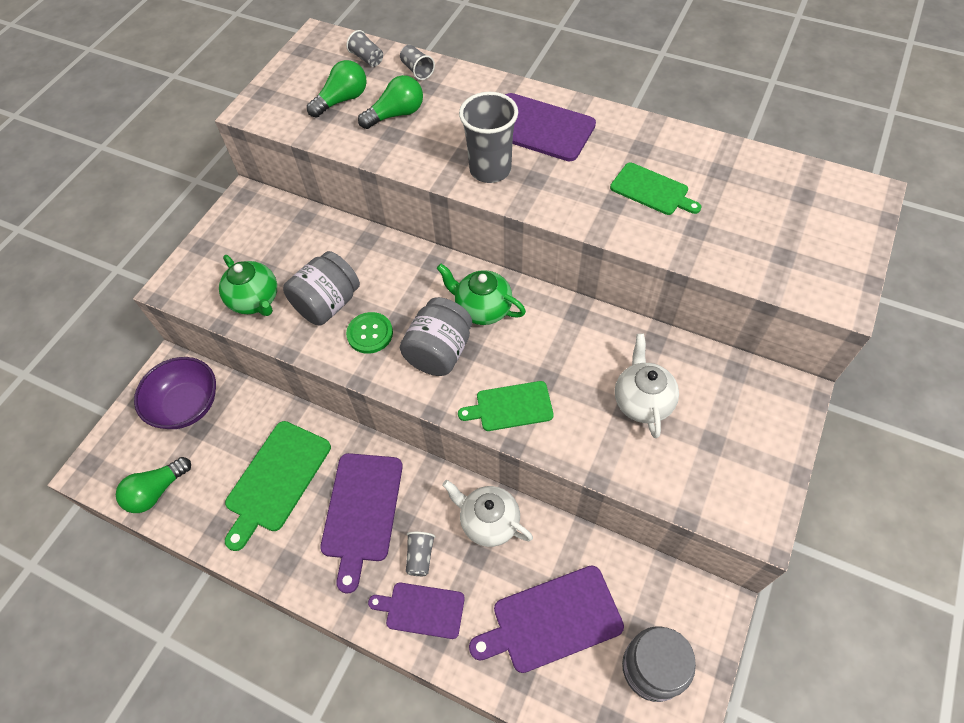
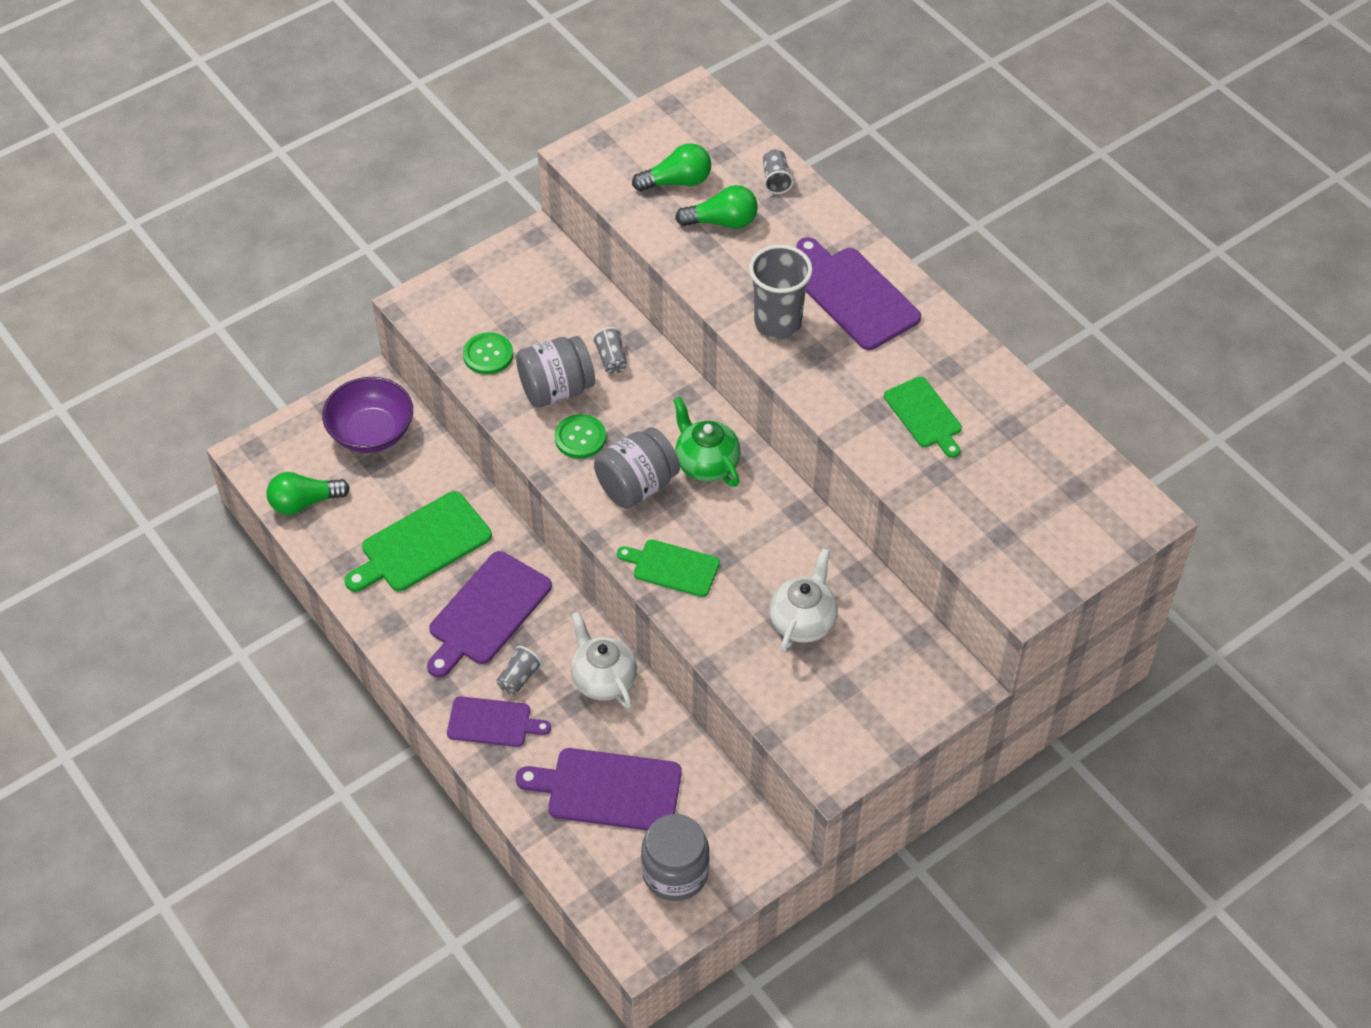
camera: 25 degrees right, 5 degrees down
green teapot [219,255,277,316] -> green button [463,332,513,375]
grey cup [346,30,383,67] -> grey cup moved to [593,327,627,374]
purple cutting board [368,583,465,639] -> purple cutting board turned 150 degrees clockwise [447,696,551,747]

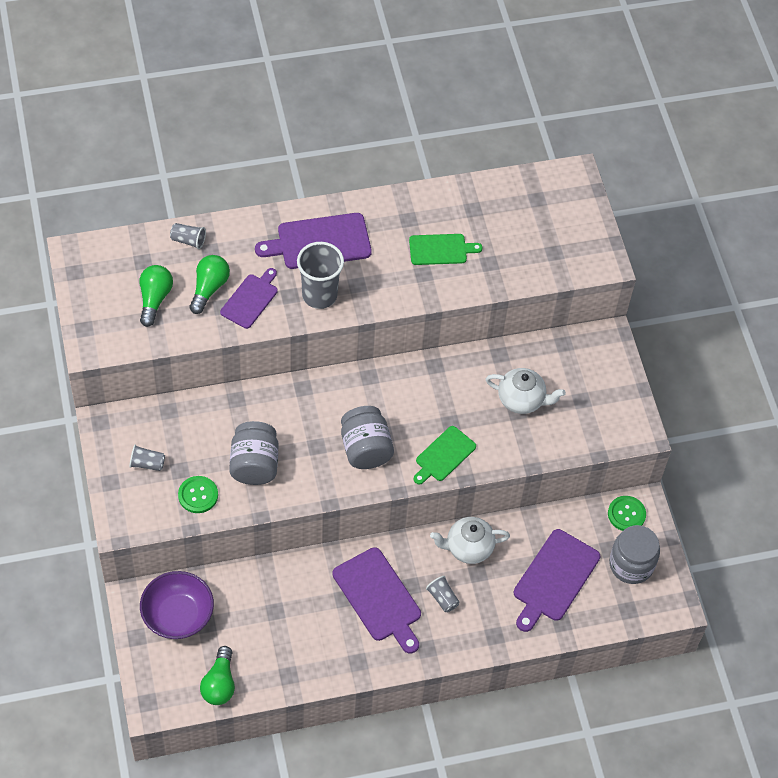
camera: 70 degrees left, 5 degrees up
green cutting board [345,491,492,592] -> none
purple cutting board [447,696,551,747] -> purple cutting board moved to [220,268,278,329]
green button [555,414,606,459] -> green button moved to [608,496,646,531]
grey cup [593,327,627,374] -> grey cup moved to [130,445,165,471]
green teapot [673,397,741,487] -> none
white teapot [769,548,838,653] -> white teapot turned 150 degrees clockwise [486,368,566,414]

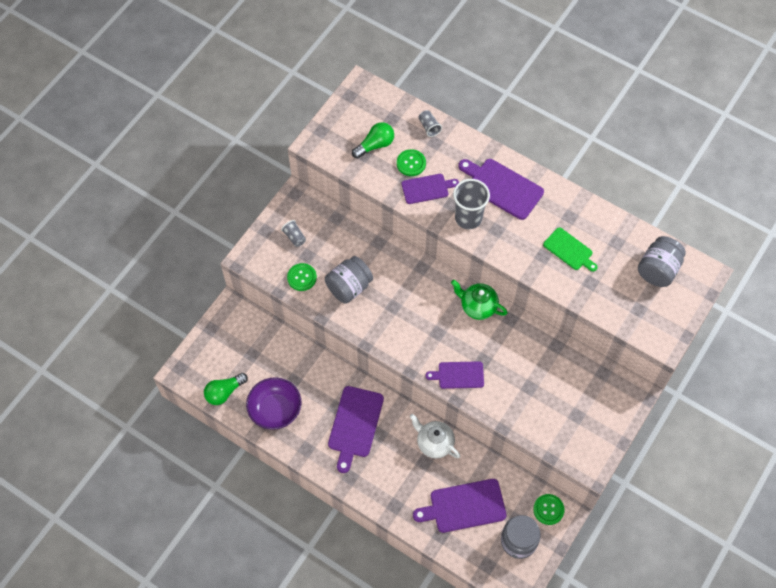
camera: 50 degrees right, 5 degrees up
purple bowl [140,571,214,639] -> purple bowl moved to [246,377,301,430]
green light bulb [189,255,230,314] -> green button [397,149,426,176]
grey jar [341,406,394,469] -> grey jar moved to [638,236,686,287]
green cutting board [413,426,476,485] -> purple cutting board [425,361,484,389]
grey cup [426,576,459,613] -> none
white teapot [486,368,566,414] -> none
none -> green teapot [451,280,507,320]

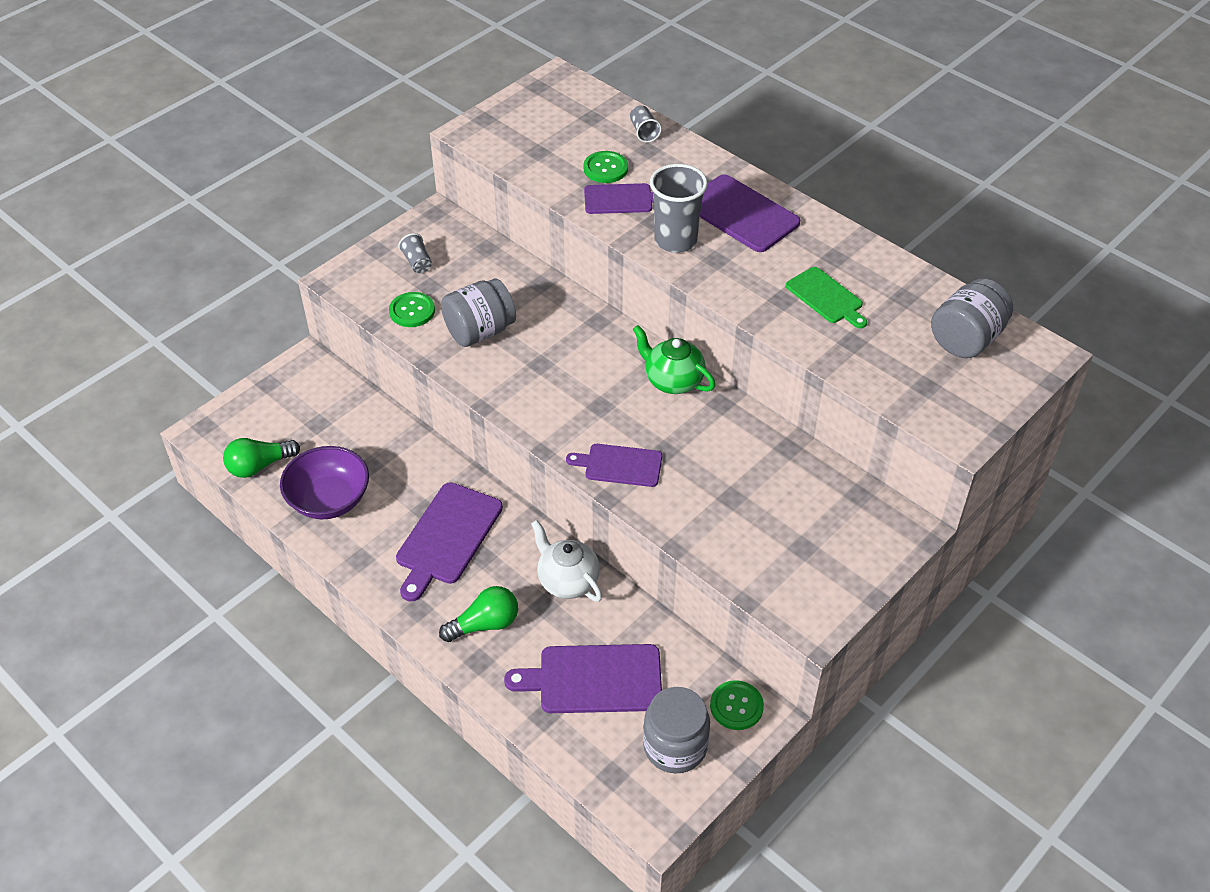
camera: 10 degrees right, 15 degrees down
green light bulb [352,122,394,158] -> green light bulb moved to [439,586,518,642]

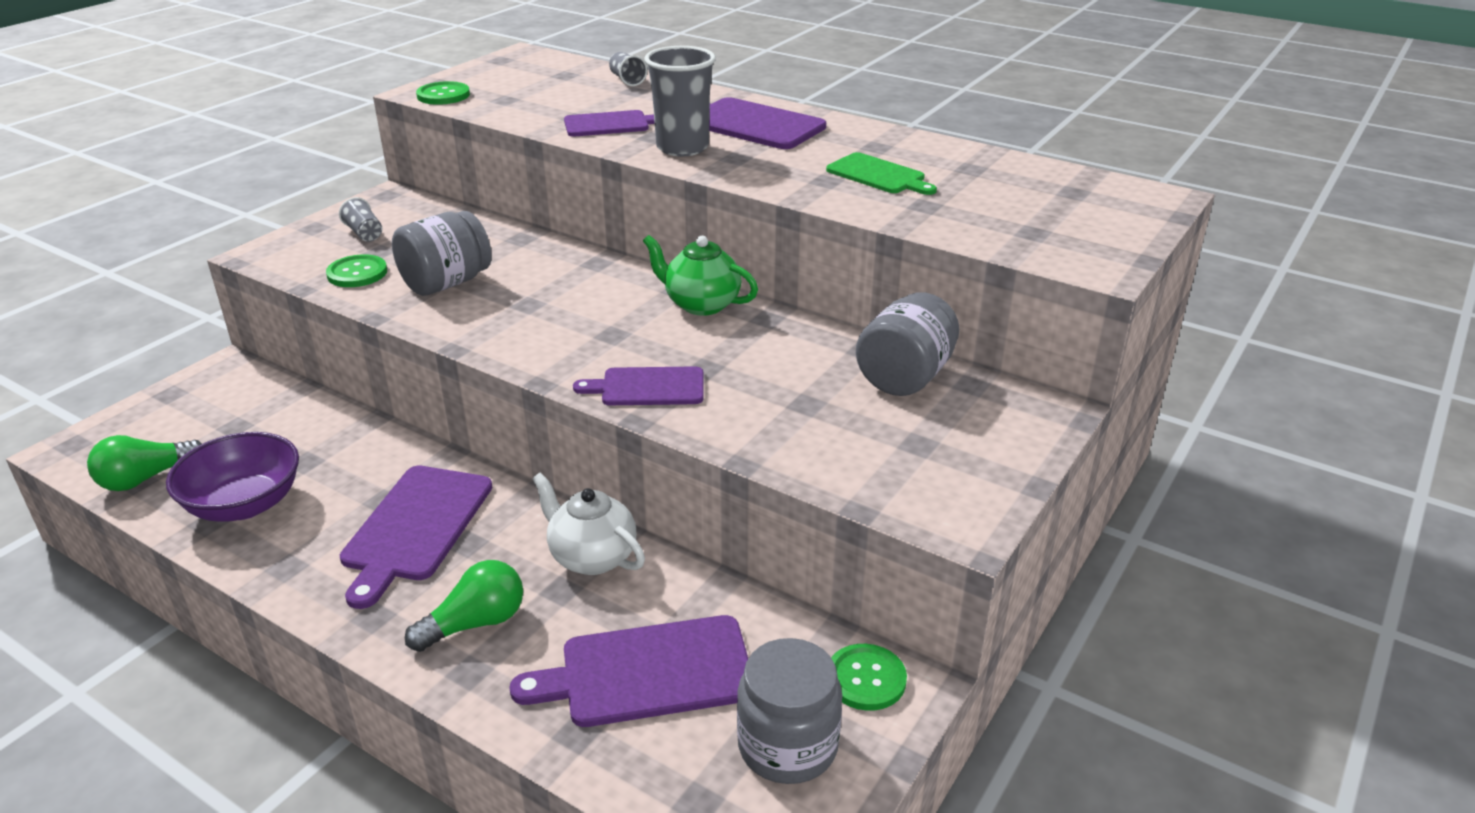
camera: 10 degrees left, 15 degrees down
green button [583,151,628,183] -> green button moved to [416,81,470,105]
grey jar [931,279,1013,358] -> grey jar moved to [856,292,959,396]

